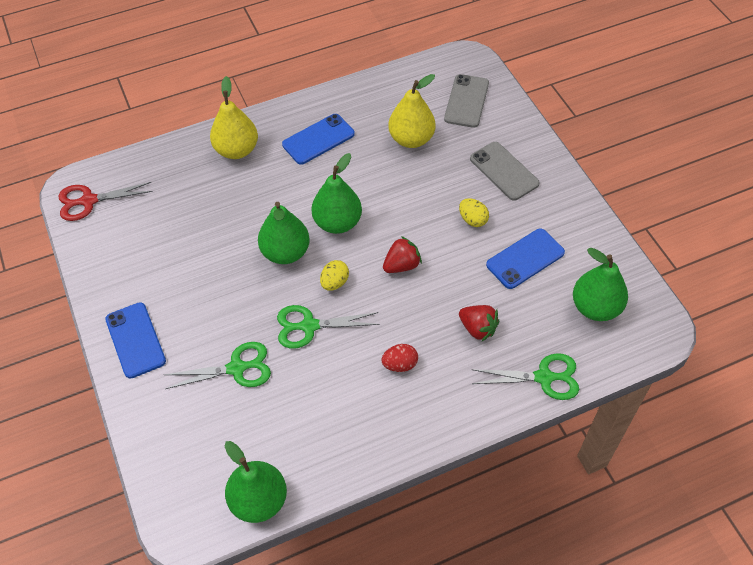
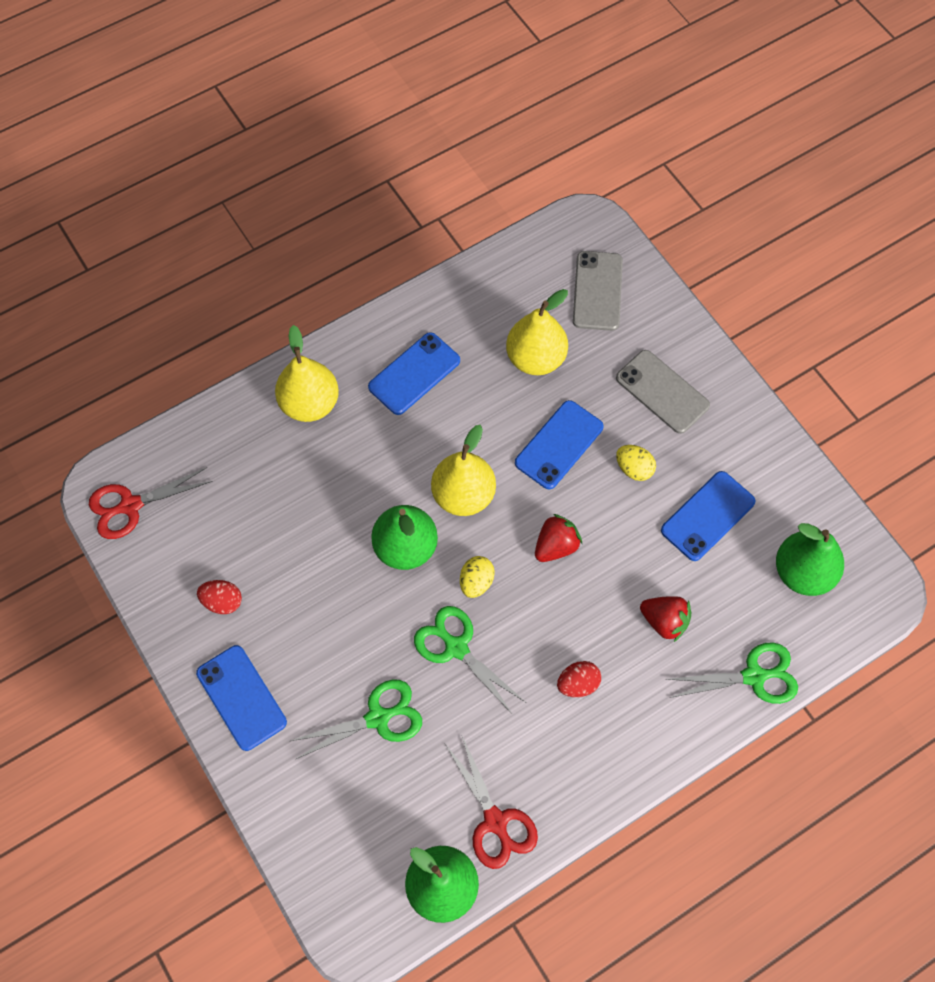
camera: 10 degrees left, 10 degrees up
green scissors [277,305,380,349] -> green scissors turned 60 degrees clockwise [414,606,525,715]
green pear [311,153,362,234] -> yellow pear [431,425,496,516]
none -> red egg [197,580,242,614]
none -> red scissors [445,736,538,869]
none -> blue phone [515,400,604,489]

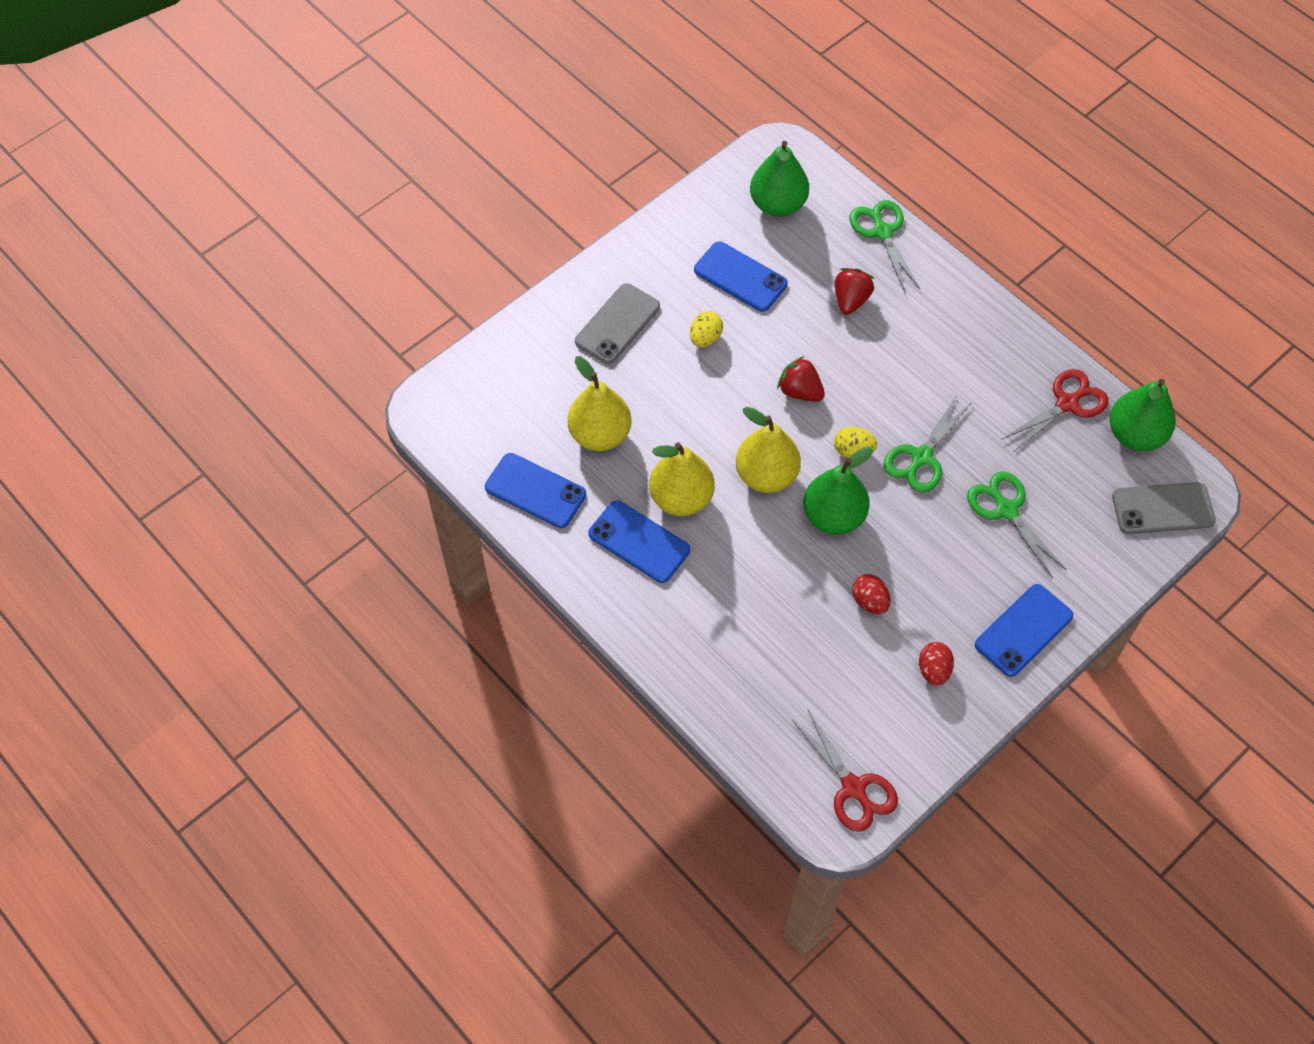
camera: 100 degrees left, 5 degrees down
yellow pear [275,325,339,422] -> yellow pear moved to [649,442,715,516]
blue phone [515,400,604,489] -> blue phone moved to [485,453,586,528]
red egg [557,661,601,697] -> red egg moved to [852,574,891,614]
grey phone [573,251,623,331] -> grey phone moved to [1112,482,1215,534]

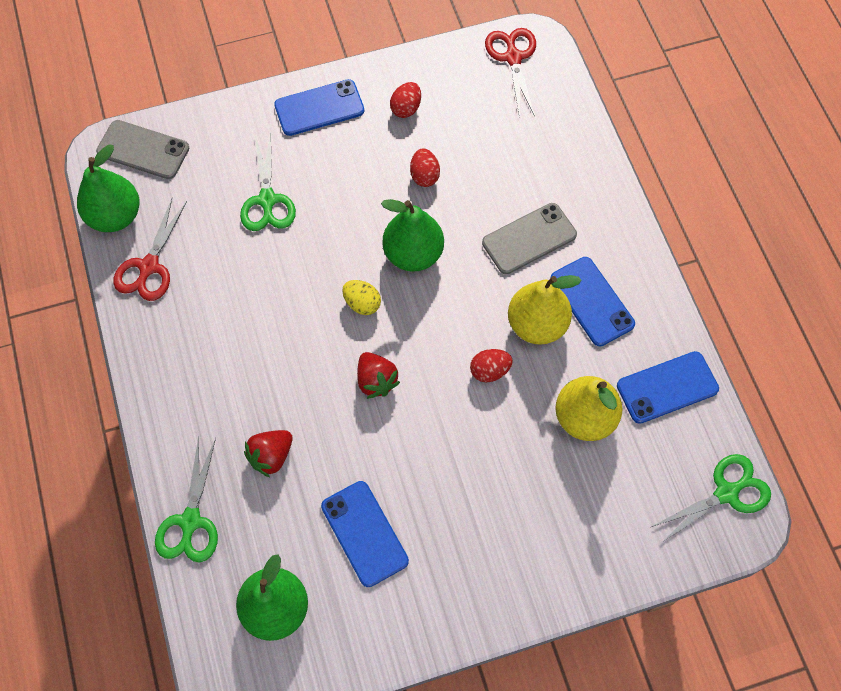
camera: 155 degrees left, 5 degrees up
blue phone [485,453,586,528] -> blue phone turned 75 degrees counterclockwise [617,351,719,424]
grey phone [575,283,660,364] -> grey phone moved to [482,203,577,274]
yellow egg [690,311,723,347] -> none
yellow pear [736,407,801,493] -> none
green scissors [884,395,972,493] -> green scissors moved to [651,454,771,544]
red scissors [1002,369,1108,451] -> red scissors turned 60 degrees counterclockwise [113,199,187,301]
none -> red egg [470,349,513,382]

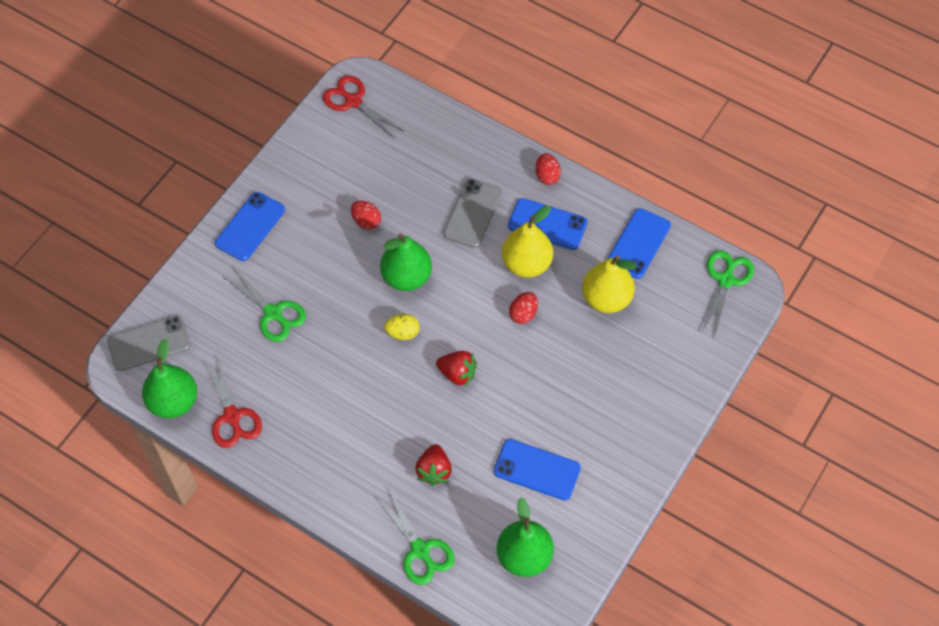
camera: 40 degrees left, 5 degrees down
red egg [390,82,421,118] -> red egg moved to [536,153,561,185]

